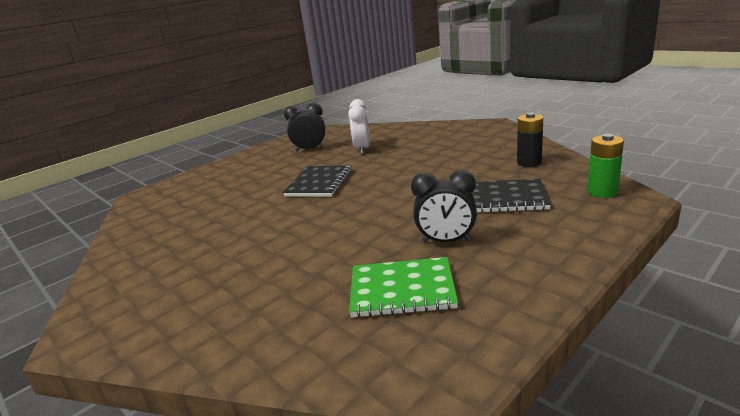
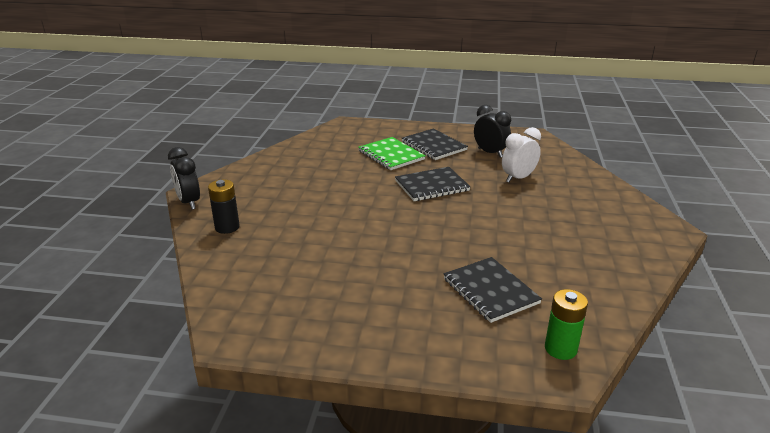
camera: 50 degrees right, 5 degrees up
green notebook [349,257,458,318] -> green notebook moved to [358,137,426,170]
black clock [411,170,477,243] -> black clock moved to [168,147,200,210]
black battery [517,112,543,167] -> black battery moved to [208,180,240,234]
none -> black notebook [402,129,468,160]

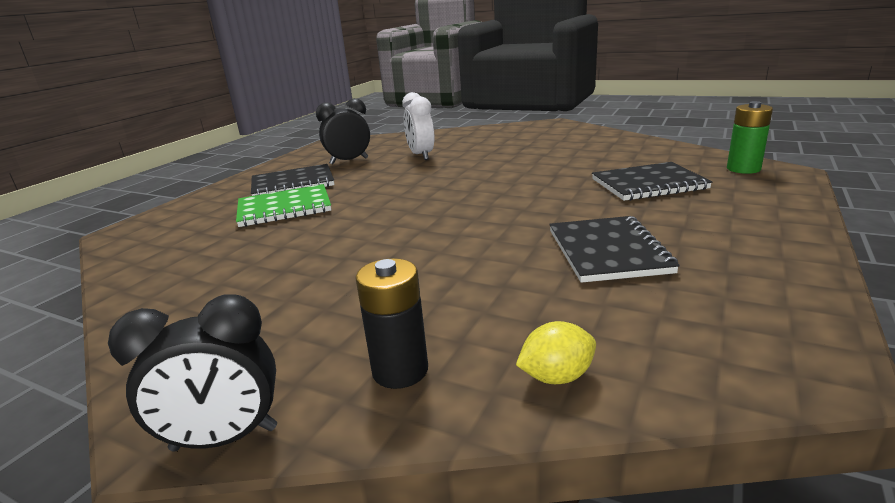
camera: 70 degrees left, 5 degrees down
black notebook [395,167,471,201] -> black notebook moved to [549,216,680,283]
none -> yellow lemon [516,321,596,384]

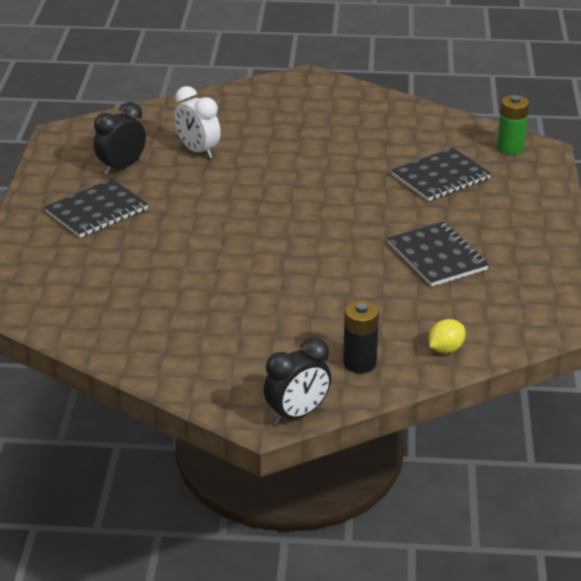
camera: 25 degrees left, 10 degrees up
green notebook [236,184,331,227] -> none

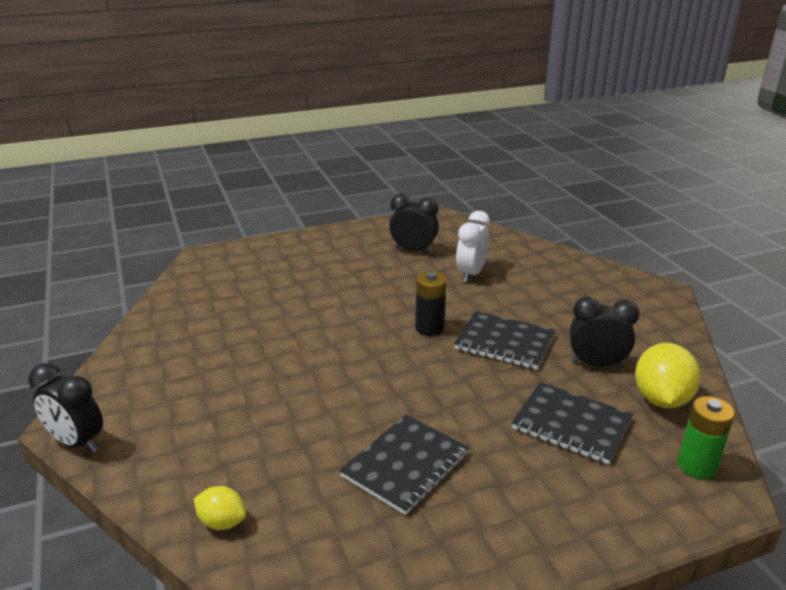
camera: 65 degrees right, 5 degrees down
black notebook [45,179,148,238] -> black notebook moved to [454,311,555,370]
black battery [343,300,379,373] -> black battery moved to [415,271,446,336]
none -> black clock [570,297,640,368]
none -> yellow lemon [635,343,701,408]

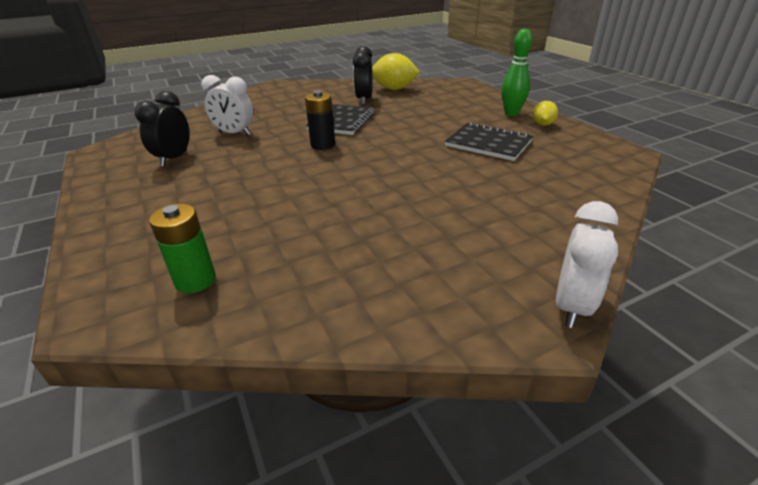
camera: 95 degrees left, 5 degrees up
black clock [28,363,103,452] -> white clock [556,201,618,328]
yellow lemon [194,486,246,530] -> yellow lemon moved to [533,101,558,126]
black notebook [512,382,633,464] -> none
green battery [677,396,735,479] -> green battery moved to [149,204,216,293]
none -> green bowling pin [501,29,532,116]

